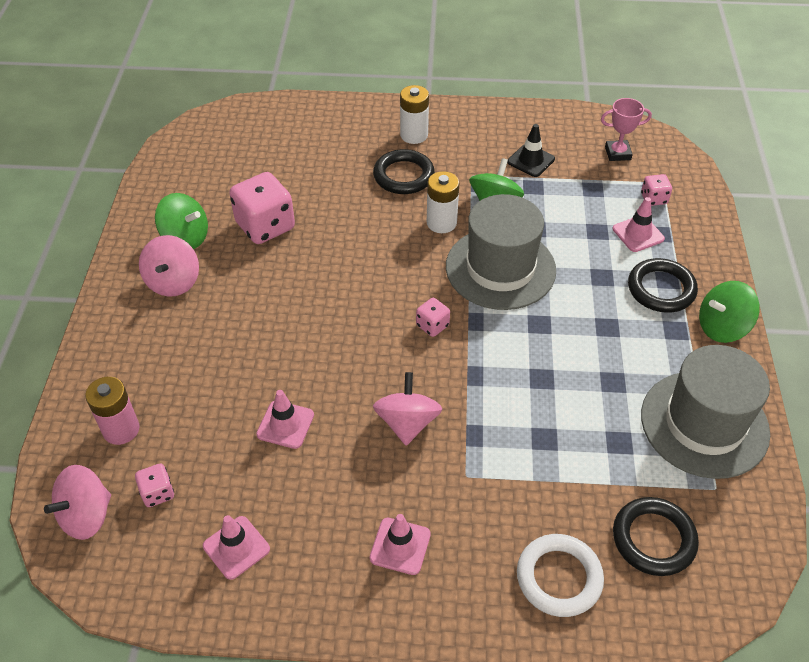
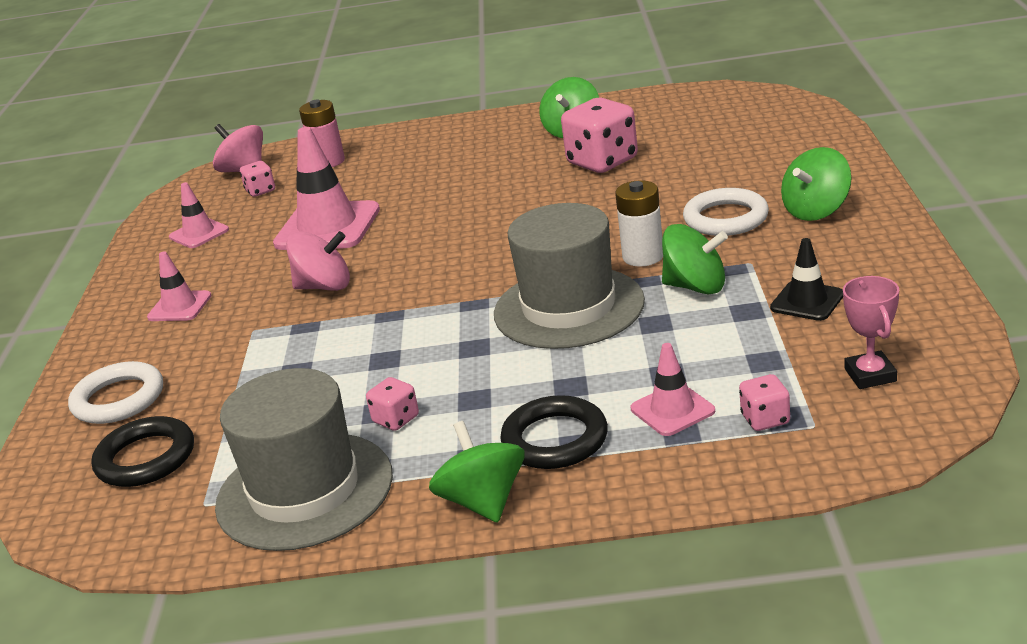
camera: 90 degrees right, 20 degrees down
pink spinning top [139,235,199,297] -> none
pink traffic cone [256,390,314,449] -> pink traffic cone [273,127,380,250], size x1.87
black ring [373,149,435,194] -> white ring [683,188,769,236]
white battery [400,85,429,144] -> green spinning top [781,147,851,221]
pink dice [416,298,450,337] -> pink dice moved to [366,377,419,431]

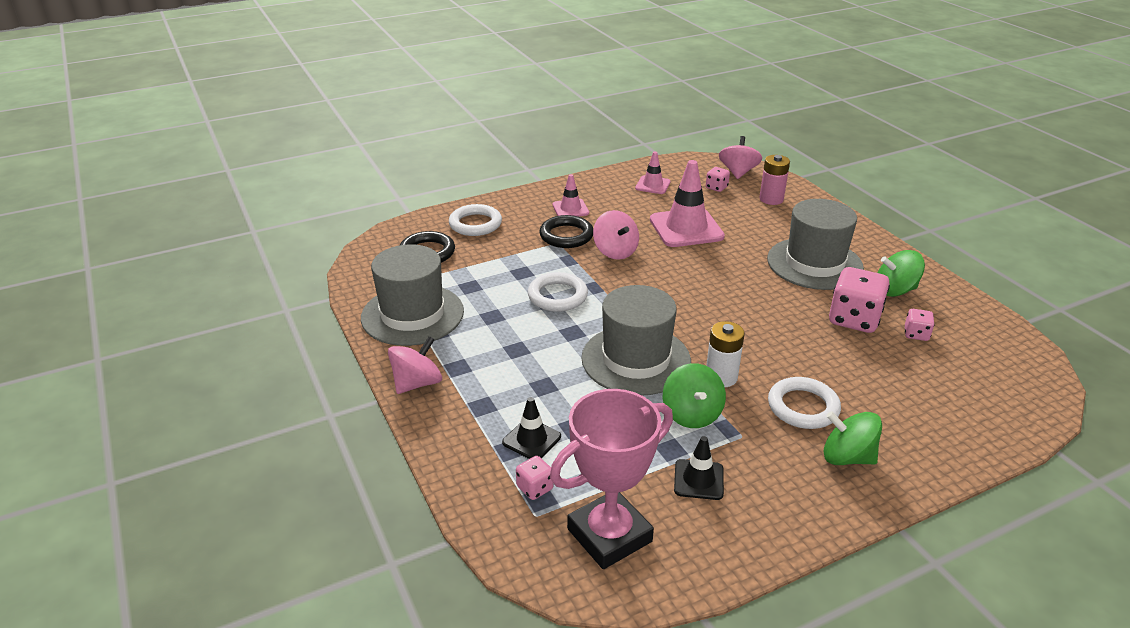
camera: 60 degrees right, 5 degrees up
pink dice [366,377,419,431] -> pink dice moved to [905,309,935,341]
green spinning top [429,421,525,523] -> pink spinning top [388,336,442,394]
black ring [500,395,608,469] -> black ring moved to [539,215,593,248]
pink traffic cone [631,343,715,436] -> black traffic cone [502,397,561,459]
pink trophy [843,276,899,389] -> pink trophy [550,389,673,569], size x2.00
none -> white ring [528,272,588,312]
none -> grey hat [767,199,864,290]

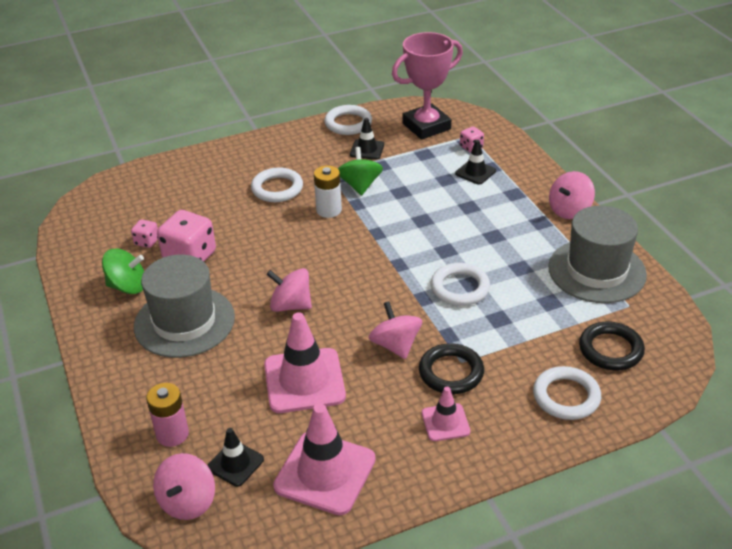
camera: 175 degrees left, 5 degrees up
grey hat [581,285,691,395] -> none
pink traffic cone [635,152,671,194] -> pink traffic cone [273,403,376,515], size x1.87
pink dice [706,167,730,192] -> black traffic cone [207,428,264,487]
green spinning top [823,411,882,465] -> none
none -> pink spinning top [266,268,312,312]
none -> white ring [324,105,372,135]

